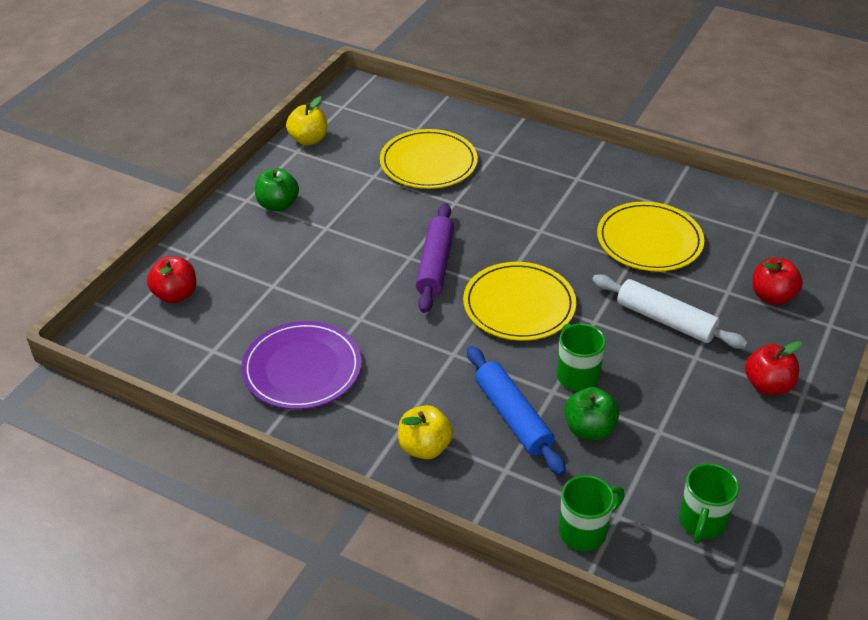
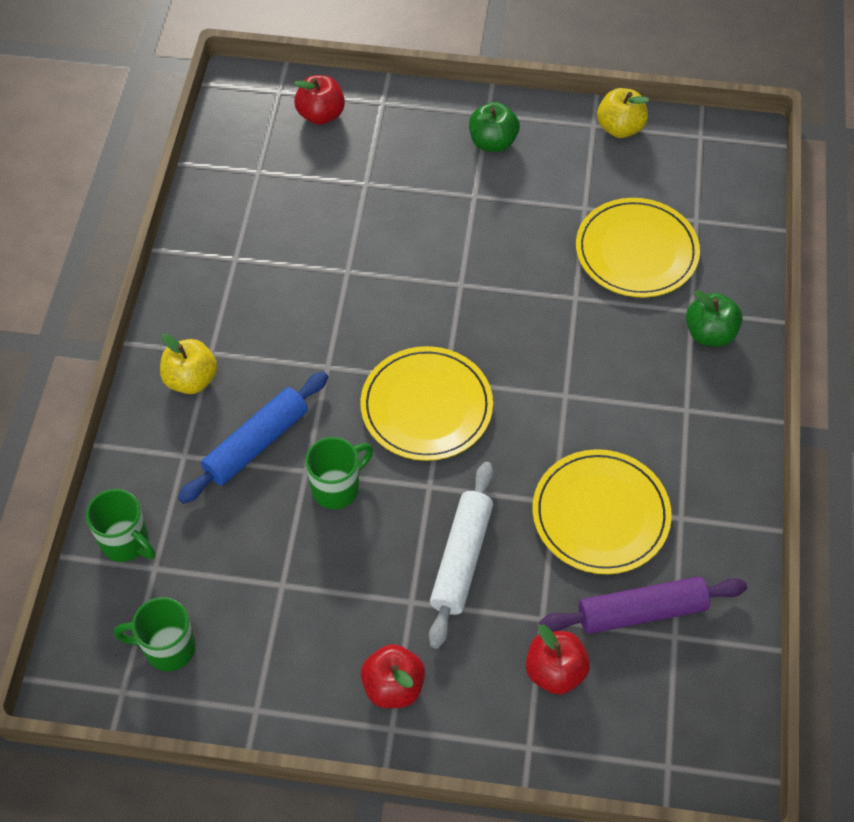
camera: 70 degrees right, 15 degrees up
purple plate [241,321,362,410] -> none
purple rolling pin [416,203,454,313] -> purple rolling pin moved to [540,577,747,634]
green apple [564,387,619,440] -> green apple moved to [686,290,743,347]

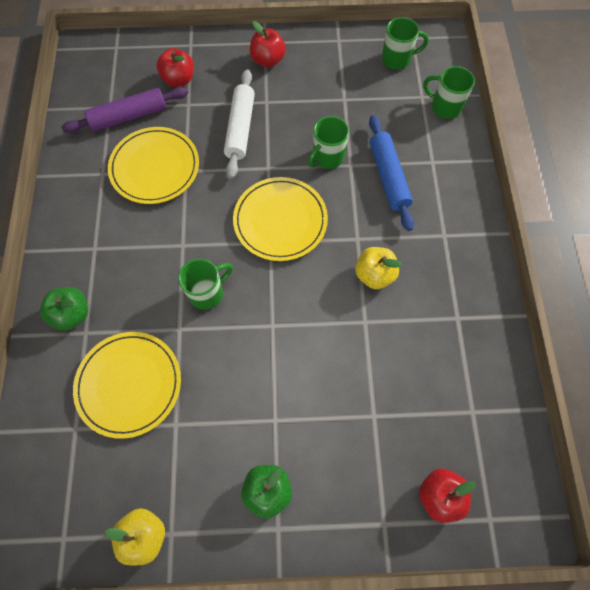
camera: 170 degrees right, 10 degrees up
yellow apple [160,334,217,394] -> yellow apple moved to [355,247,402,289]
blue rolling pin [178,371,328,504] -> blue rolling pin turned 45 degrees counterclockwise [369,115,414,231]
none -> green mug [178,259,233,310]

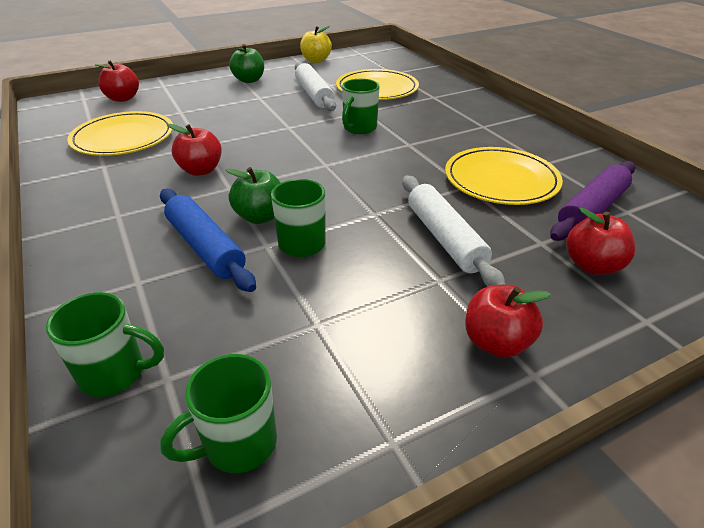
camera: 155 degrees right, 30 degrees down
green apple [40,287,88,331] -> green apple moved to [226,167,281,224]
yellow plate [233,177,328,261] -> yellow plate moved to [67,111,173,156]
yellow apple [355,247,402,289] -> red apple [168,124,222,176]
none -> white rolling pin [295,62,336,111]

